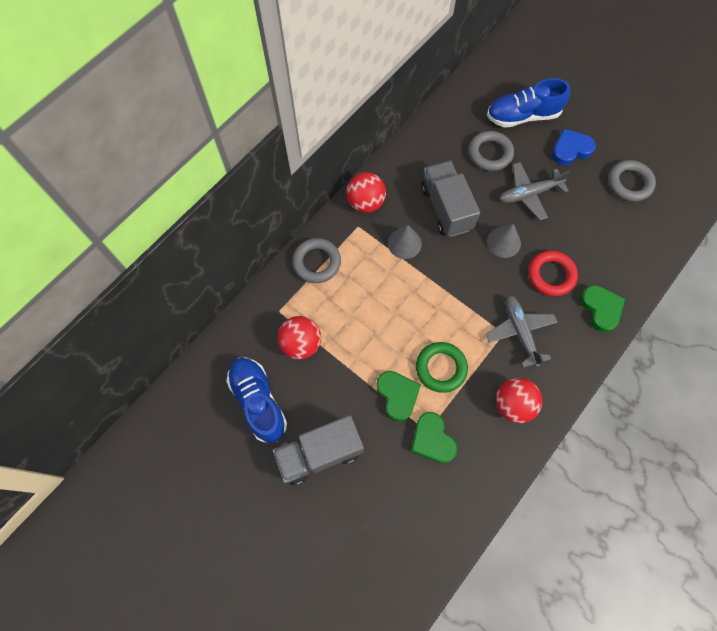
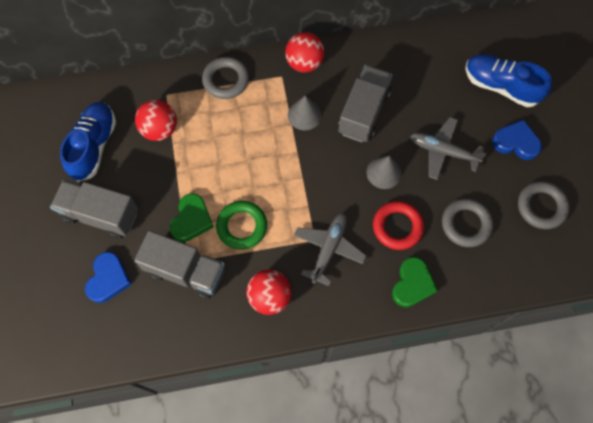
camera: 40 degrees right, 0 degrees up
green heart [411,412,457,463] -> grey truck [134,231,225,299]
grey ring [469,131,514,171] -> grey ring moved to [442,199,493,247]
none -> blue heart [85,252,132,303]

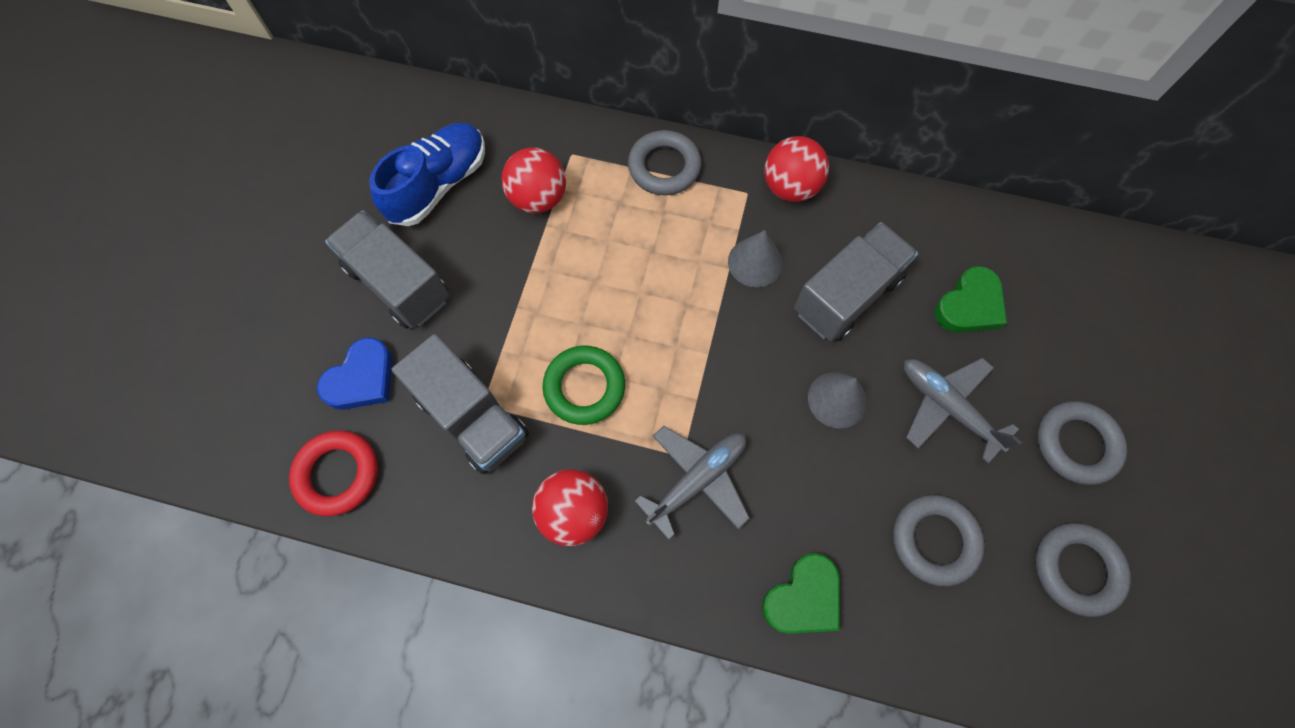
camera: 25 degrees right, 0 degrees up
green heart [170,193,214,242] -> green heart moved to [935,266,1007,333]
red ring [373,201,424,250] -> red ring moved to [289,431,378,516]
blue shoe [465,54,552,107] -> none
blue heart [492,120,542,160] -> grey ring [1037,401,1127,485]

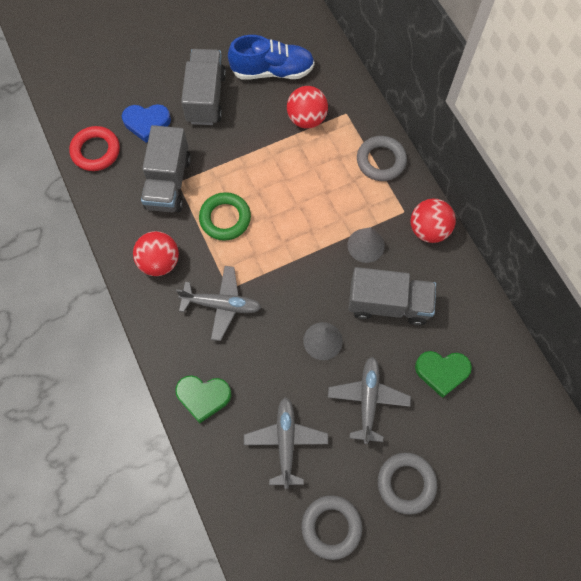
camera: 50 degrees right, 0 degrees up
grey ring [893,495,985,586] -> grey plane [244,397,328,489]

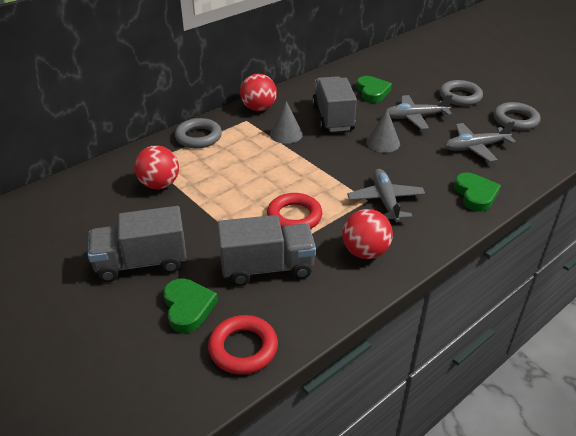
camera: 105 degrees left, 30 degrees down
blue heart [122,104,171,143] -> green heart [163,278,218,333]
green ring [199,192,251,241] -> red ring [267,193,322,229]
blue shoe [228,35,315,79] -> none

